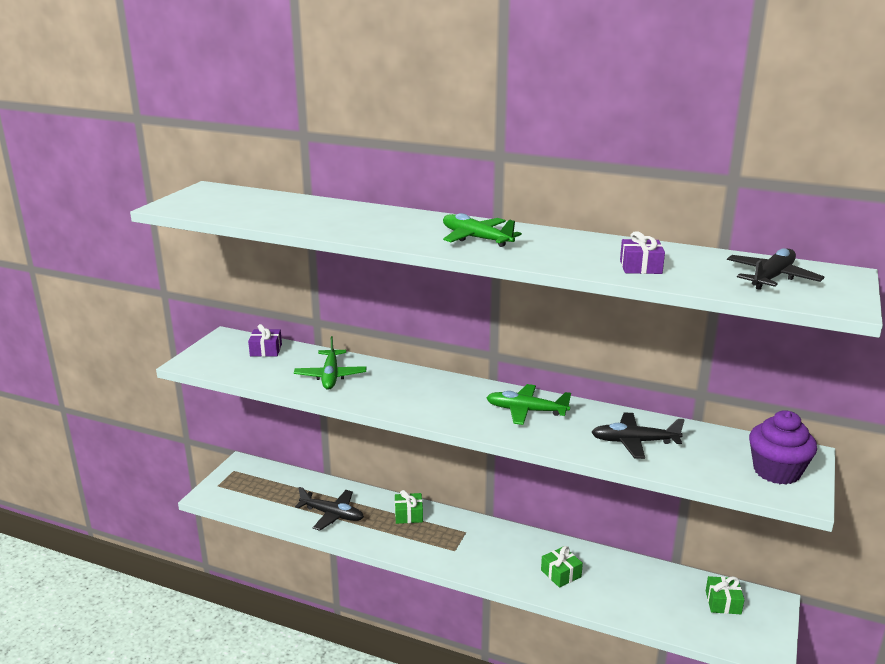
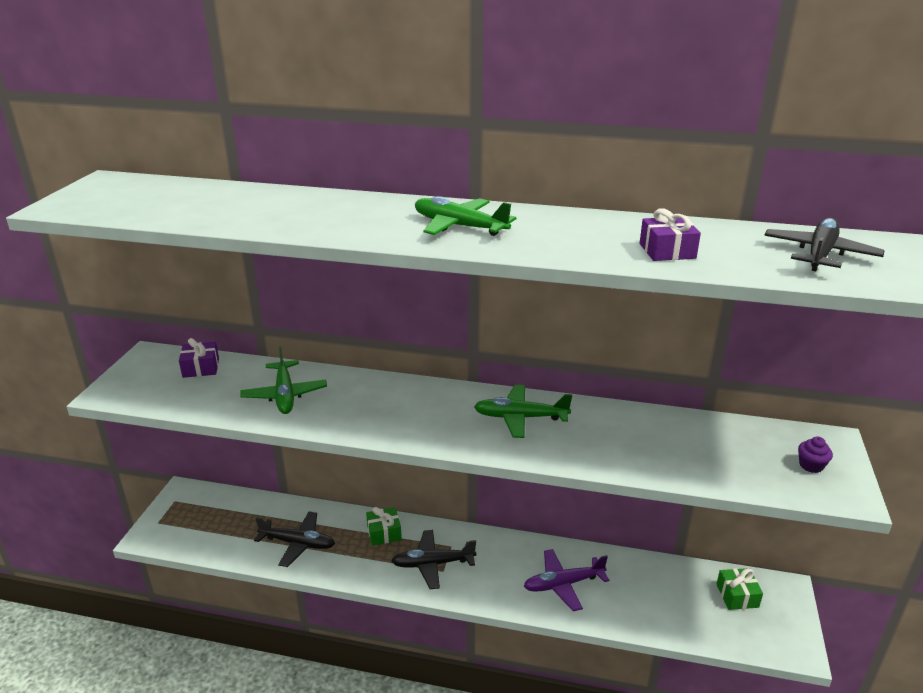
camera: 10 degrees left, 5 degrees up
green gift [541,546,583,588] -> purple plane [524,549,609,611]
black plane [591,413,684,459] -> black plane moved to [391,530,476,589]
purple cupcake [749,410,817,485] -> purple cupcake [798,436,833,473], size x0.45

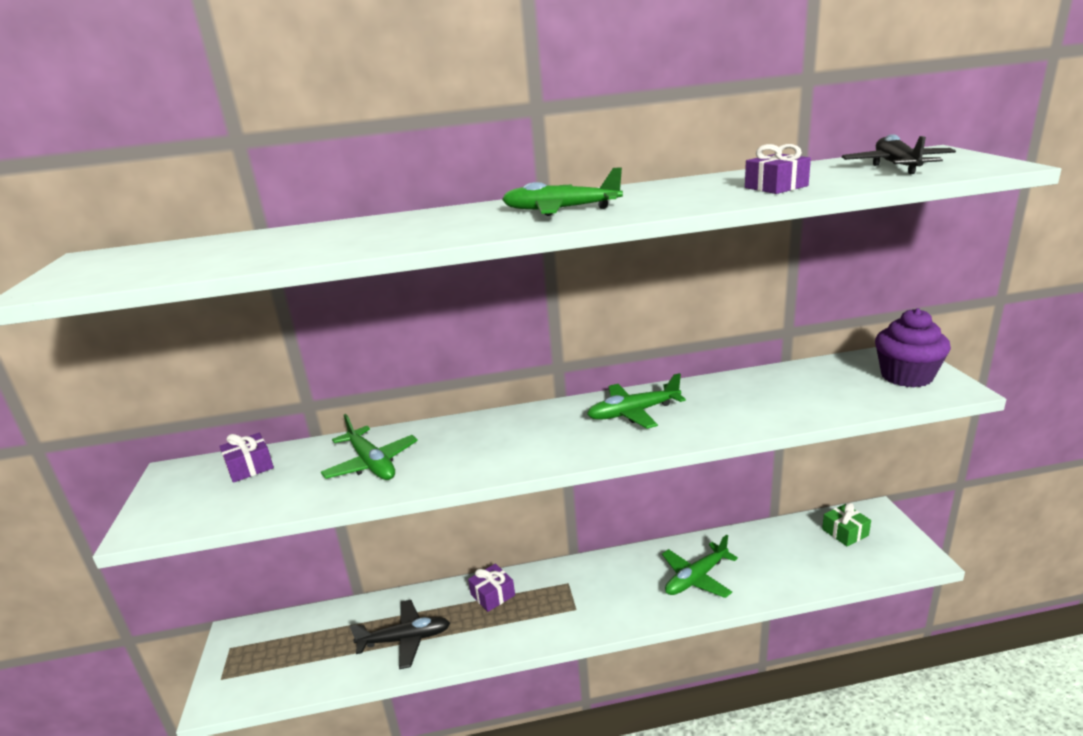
camera: 20 degrees left, 5 degrees down
green gift [366,507,402,546] -> purple gift [468,564,515,612]
black plane [391,530,476,589] -> none
purple plane [524,549,609,611] -> green plane [662,535,738,598]
purple cupcake [798,436,833,473] -> purple cupcake [875,308,951,387], size x2.20

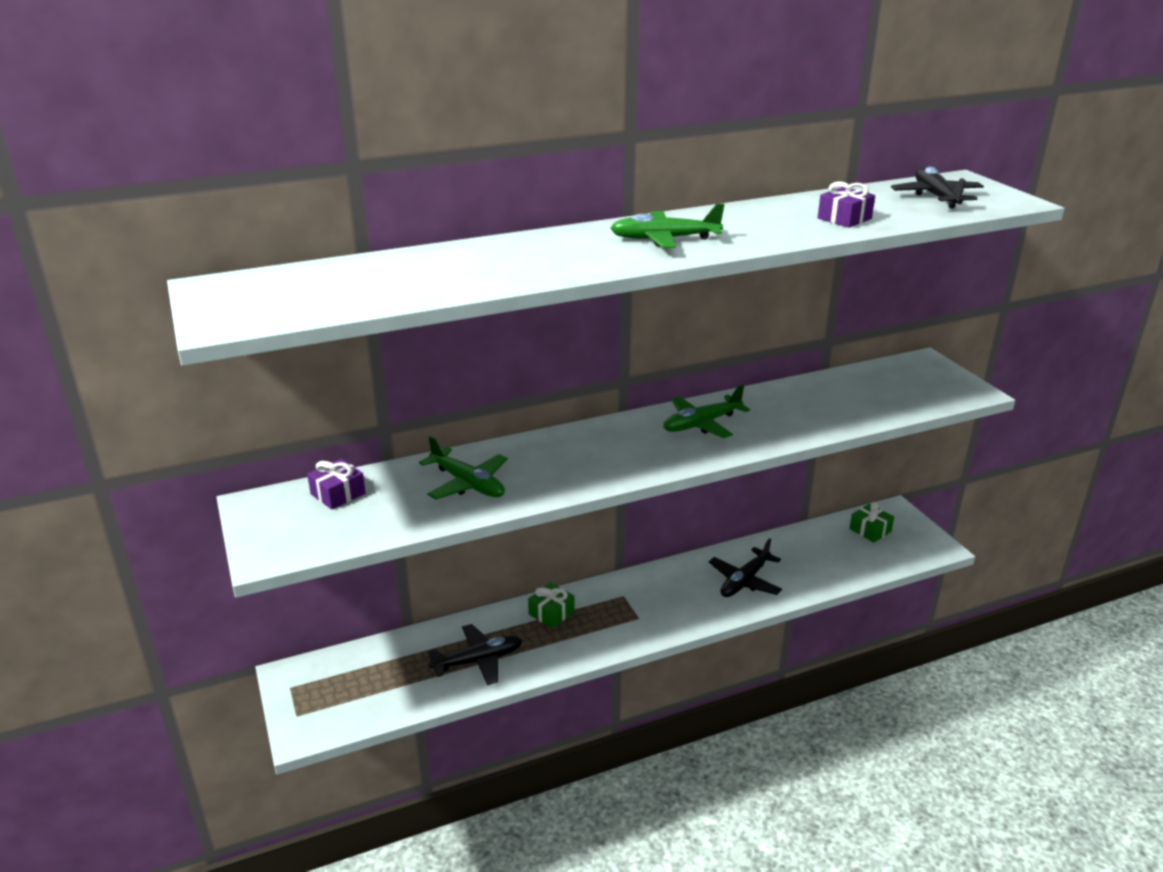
camera: 15 degrees left, 5 degrees up
purple gift [468,564,515,612] -> green gift [528,582,575,629]
green plane [662,535,738,598] -> black plane [709,538,782,597]
purple cupcake [875,308,951,387] -> none

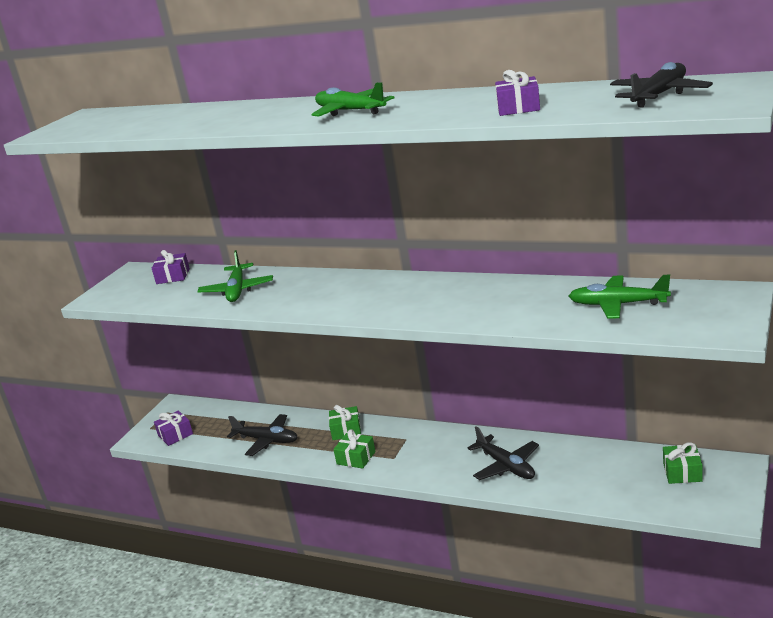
camera: 50 degrees right, 5 degrees down
green plane [663,385,750,438] -> green plane moved to [569,275,671,318]
black plane [709,538,782,597] -> black plane turned 120 degrees counterclockwise [467,426,539,480]
none -> purple gift [154,410,193,446]
none -> green gift [333,429,376,468]

